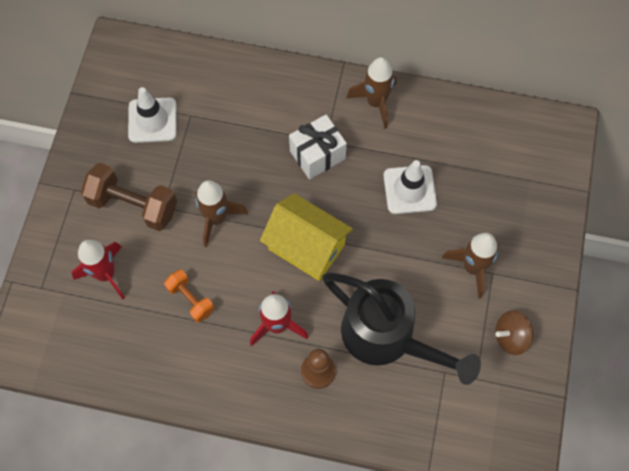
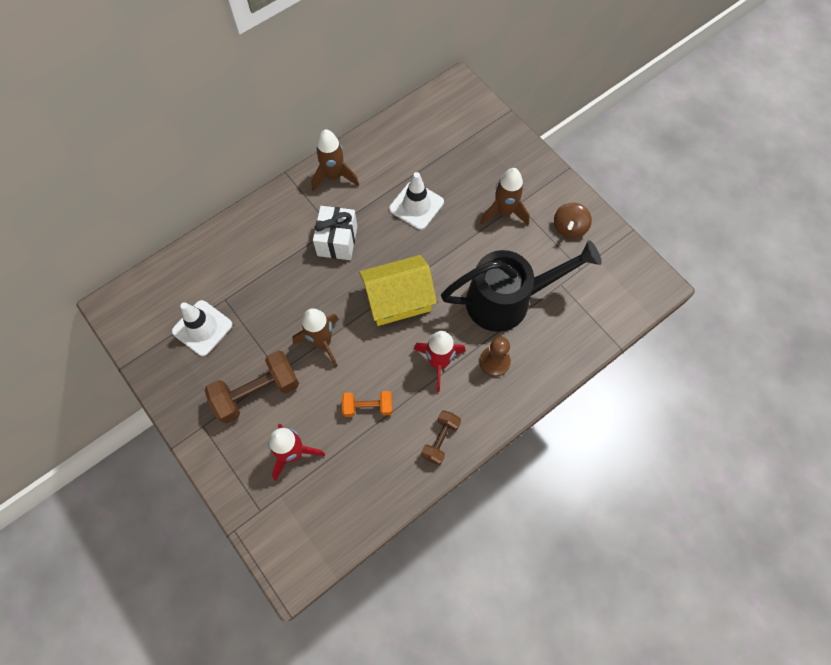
camera: 50 degrees left, 0 degrees up
none -> brown dumbbell [421,410,461,465]

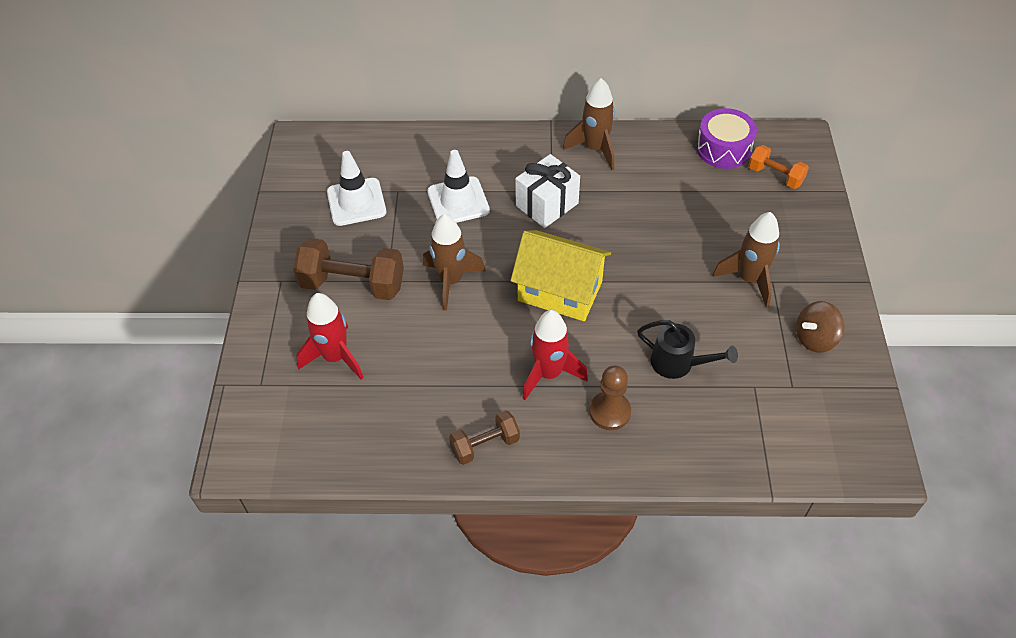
camera: 40 degrees right, 15 degrees down
orange dumbbell [342,391,392,417] -> orange dumbbell moved to [748,145,809,189]
white traffic cone [389,172,444,230] -> white traffic cone moved to [428,150,490,223]
black watering can [441,240,602,332] -> black watering can [637,320,738,379], size x0.49
none -> purple drum [696,108,757,169]

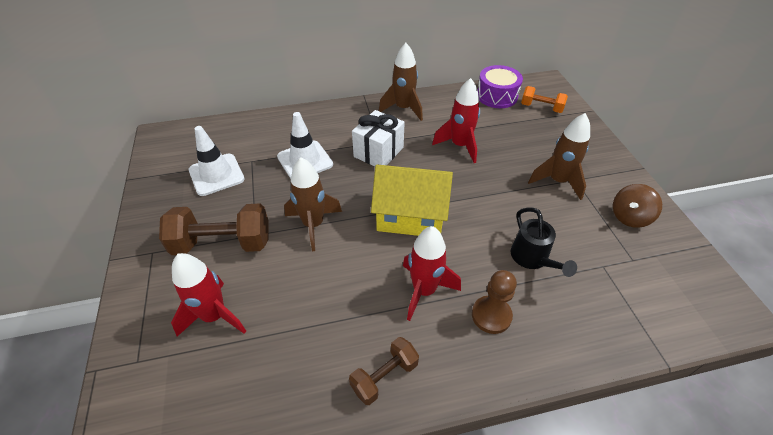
camera: 15 degrees left, 5 degrees down
black watering can [637,320,738,379] -> black watering can turned 60 degrees clockwise [511,207,577,277]
none -> red rocket [432,78,480,163]

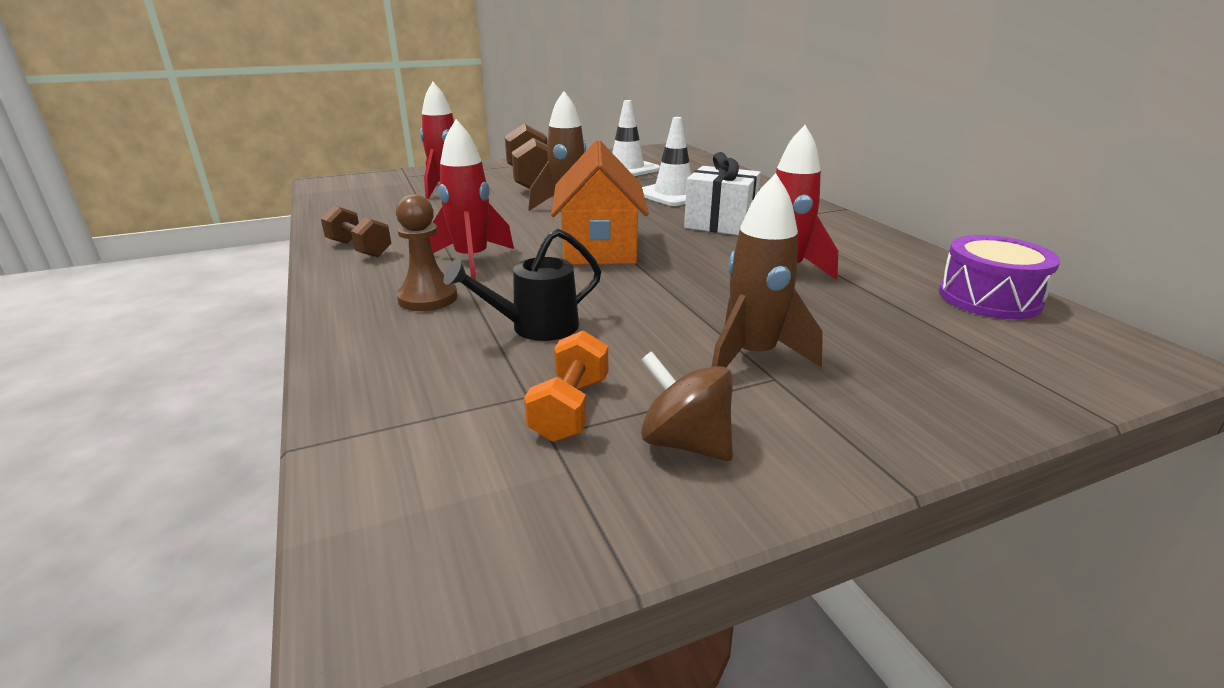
camera: 80 degrees right, 20 degrees down
yellow house [371,165,453,236] -> orange house [551,140,649,265]
brown rocket [379,43,423,121] -> none
orange dumbbell [521,86,568,113] -> orange dumbbell moved to [524,330,608,442]

